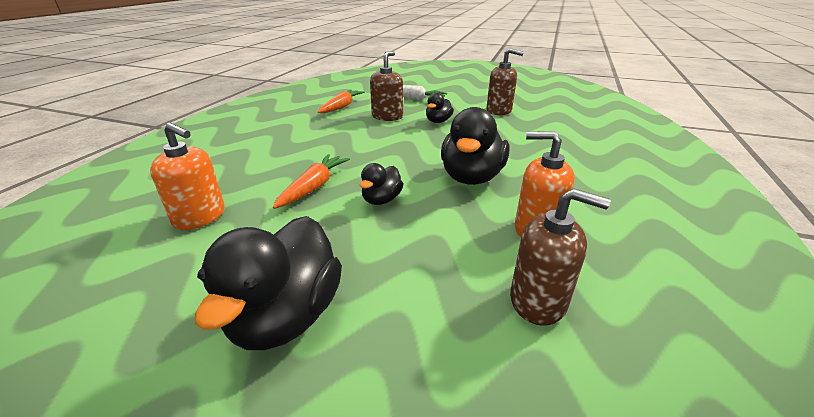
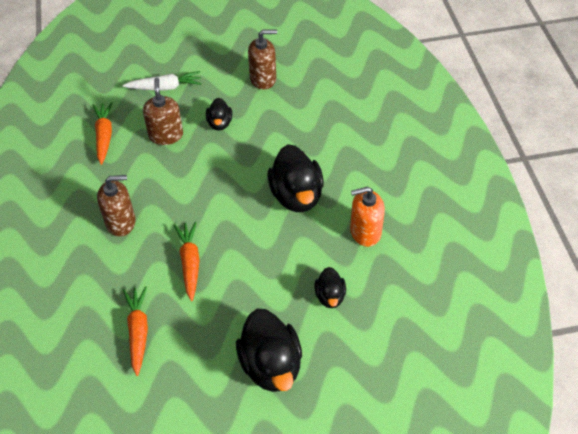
camera: 30 degrees left, 20 degrees up
orange soap dispenser [150,123,225,230] -> orange carrot [123,286,148,376]
black duck [360,163,403,205] -> black duck moved to [315,267,346,308]
brown soap dispenser [510,188,611,326] -> brown soap dispenser moved to [97,175,136,237]

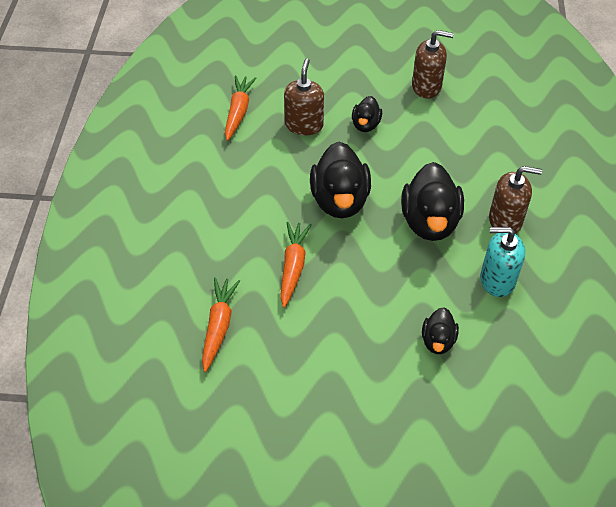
camera: 15 degrees right, 0 degrees up
brown soap dispenser [97,175,136,237] -> brown soap dispenser moved to [489,166,542,234]
white carrot [123,71,202,91] -> none
black duck [236,309,302,392] -> black duck moved to [310,142,371,218]
orange soap dispenser [350,187,385,247] -> turquoise soap dispenser [480,227,525,297]

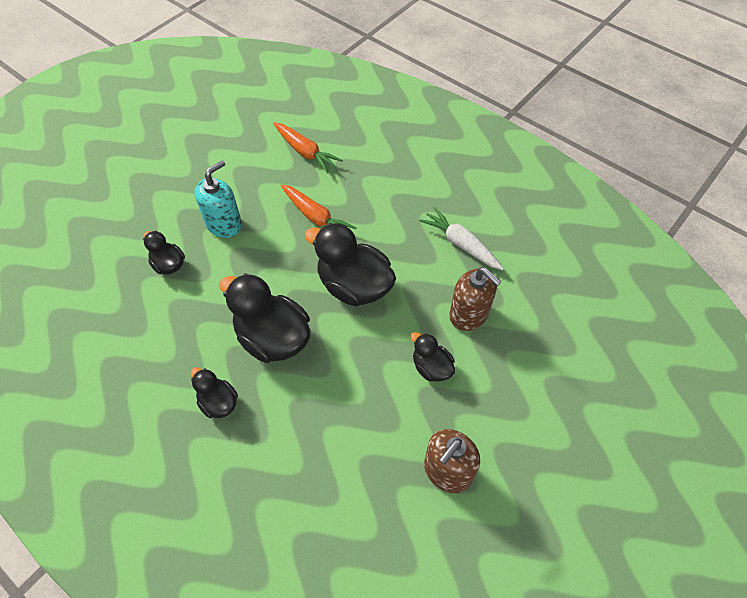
camera: 125 degrees right, 5 degrees up
orange carrot [225,75,256,141] -> none
turquoise soap dispenser [480,227,525,297] -> turquoise soap dispenser moved to [195,160,242,238]
brown soap dispenser [489,166,542,234] -> black duck [191,367,238,418]
none -> white carrot [419,207,504,270]

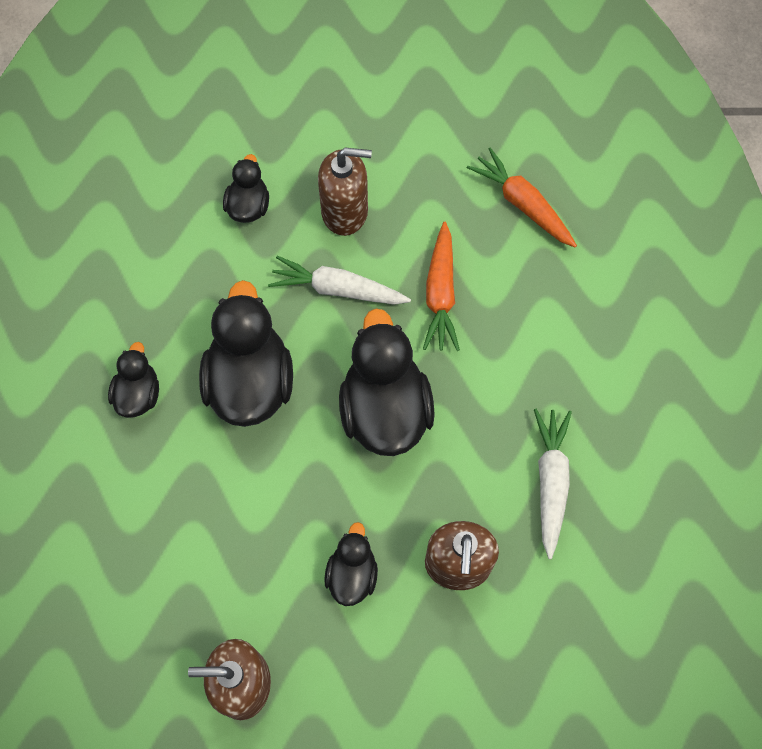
camera: 50 degrees right, 10 degrees up
turquoise soap dispenser [195,160,242,238] -> brown soap dispenser [318,148,372,236]
orange carrot [273,122,343,173] -> orange carrot turned 135 degrees clockwise [467,148,577,247]
none -> white carrot [268,256,411,305]

